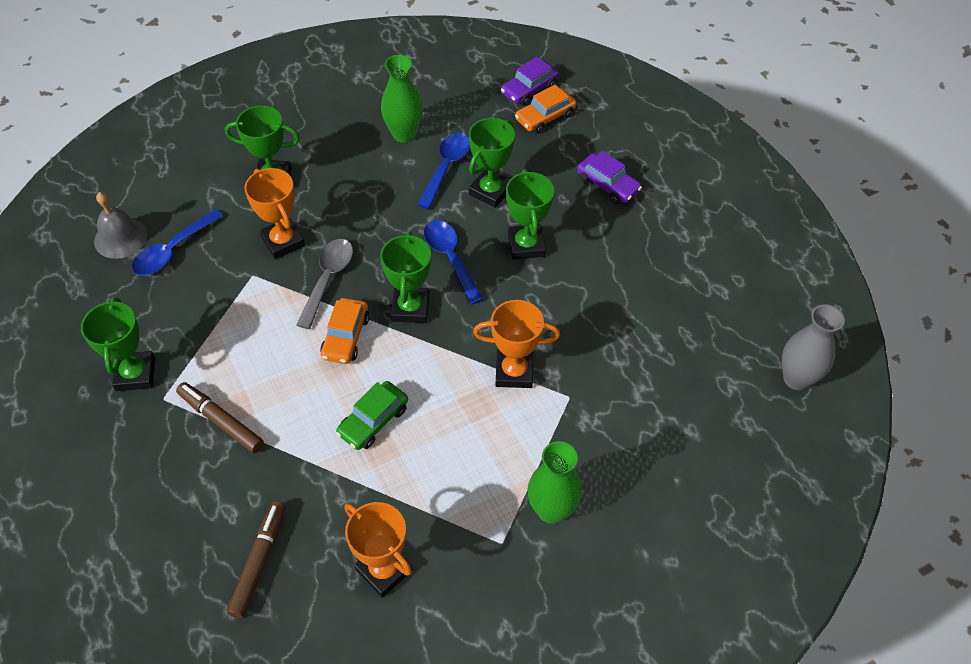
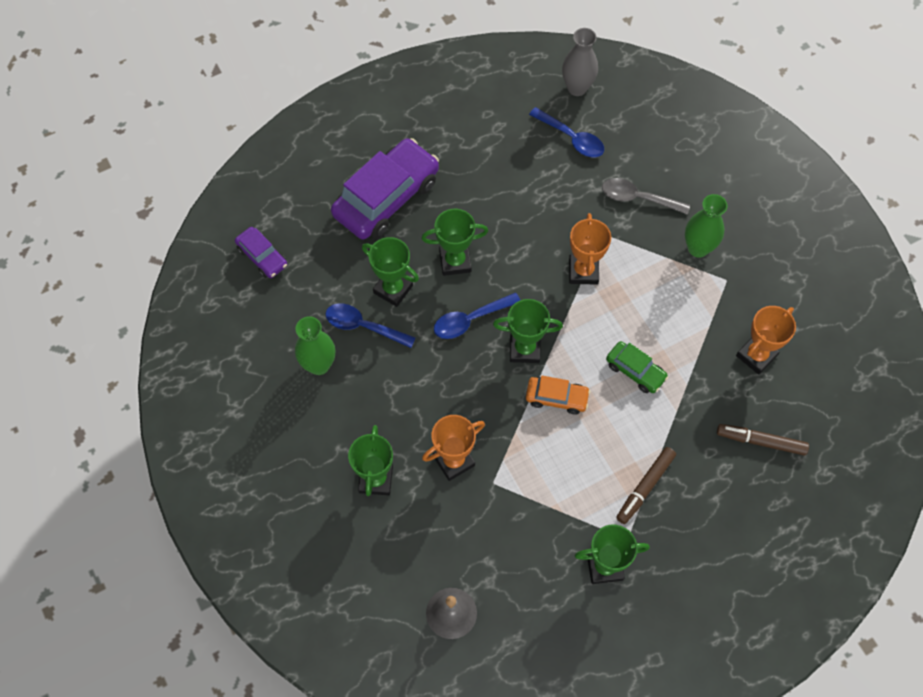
camera: 90 degrees left, 10 degrees up
blue spoon [132,209,223,276] -> blue spoon moved to [529,107,604,158]
grey spoon [297,239,353,329] -> grey spoon moved to [602,178,690,215]
orange car [515,85,576,133] -> none
purple car [577,151,642,204] -> purple car [331,138,439,239], size x2.01

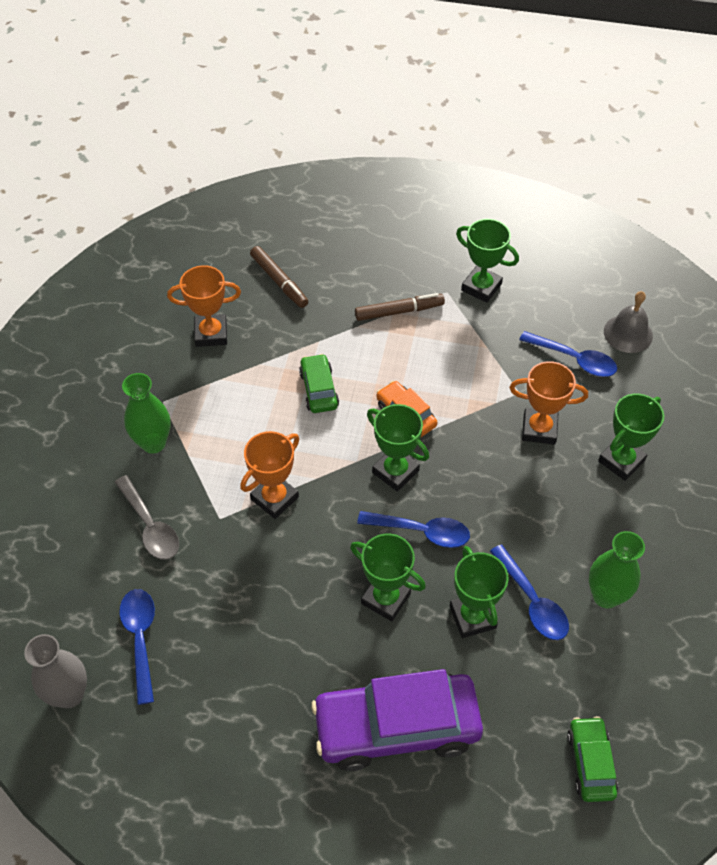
camera: 140 degrees left, 10 degrees down
purple car [235,227,287,278] -> green car [567,716,618,802]
none -> blue spoon [519,331,617,377]

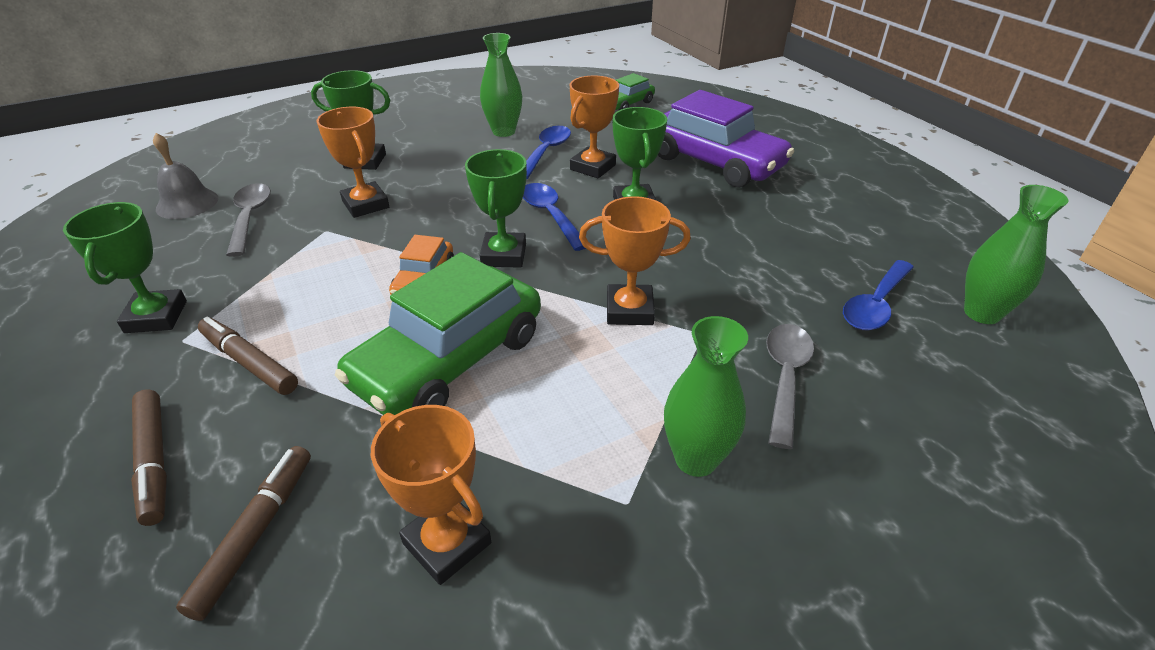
camera: 130 degrees left, 15 degrees down
grey vase [24,634,87,708] -> green vase [964,185,1069,324]
green car [299,354,339,413] -> green car [335,252,541,415], size x2.01
green trophy [450,546,509,638] -> orange trophy [570,76,619,178]
blue spoon [519,331,617,377] -> grey spoon [226,183,271,257]
none -> brown marker [131,389,167,526]

